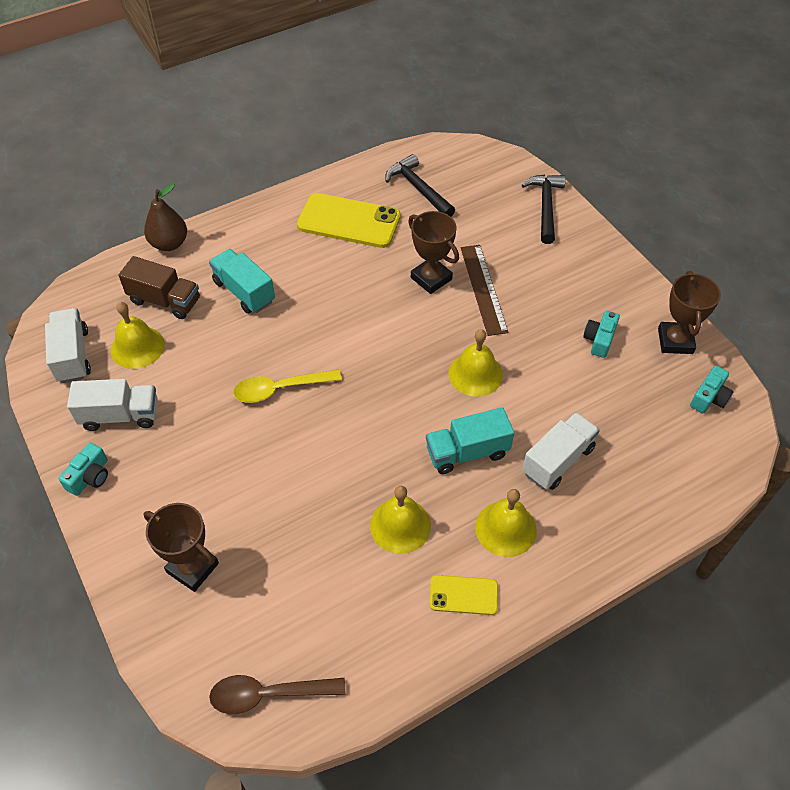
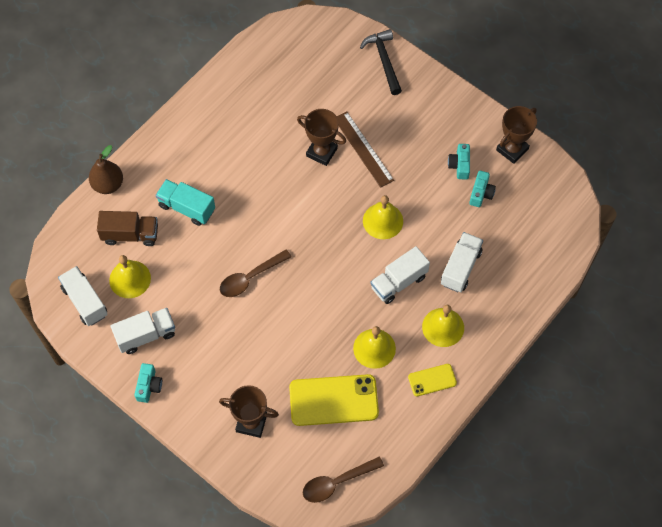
camera: 20 degrees left, 10 degrees up
yellow spoon [233,370,342,403] -> brown spoon [220,250,291,297]
yellow phone [297,193,401,248] -> yellow phone moved to [289,374,379,426]
black hammer [385,154,455,216] -> none
turquoise truck [426,407,514,474] -> white truck [370,246,430,304]
brown trophy [658,271,721,354] -> brown trophy turned 60 degrees clockwise [496,106,537,164]
turquoise camera [690,366,734,413] -> turquoise camera moved to [469,171,496,207]

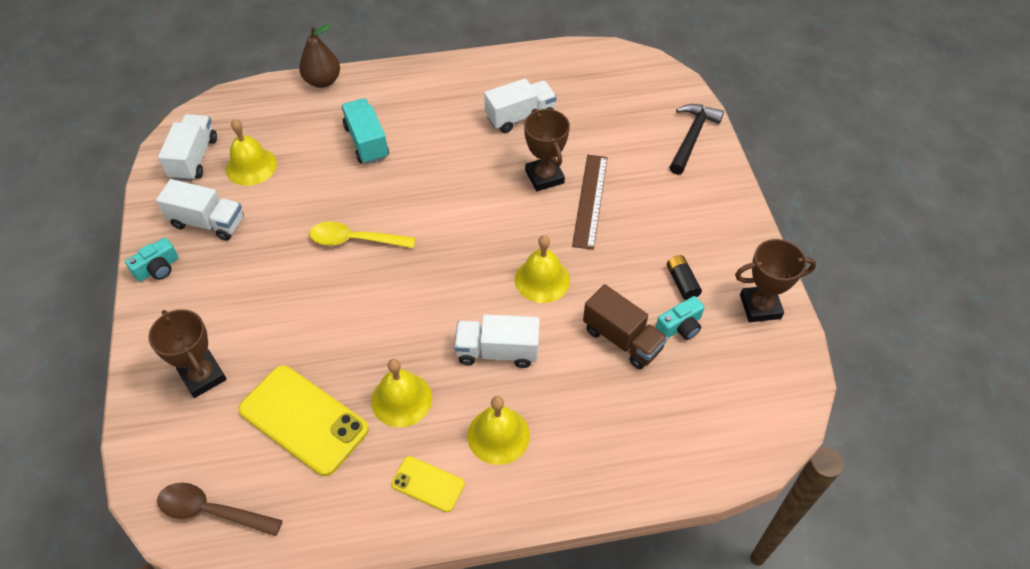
camera: 40 degrees right, 10 degrees down
brown truck [97,211,158,246] -> brown truck moved to [583,284,668,369]
brown spoon [220,250,291,297] -> yellow spoon [310,221,416,248]
white truck [441,232,483,292] -> white truck moved to [484,78,556,133]
turquoise camera [448,144,470,180] -> black battery [667,255,702,300]

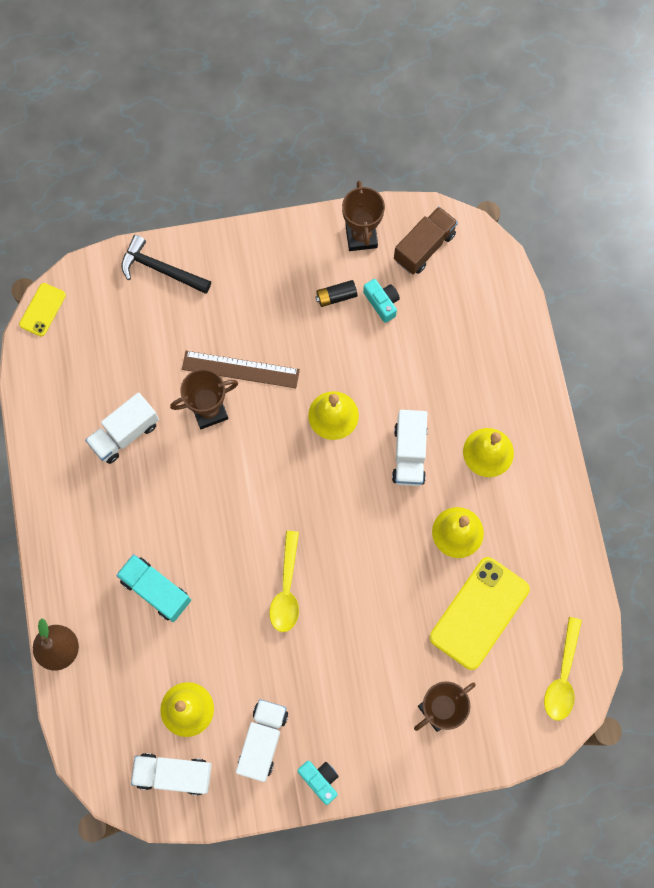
camera: 90 degrees left, 20 degrees up
brown spoon [157,483,283,536] -> yellow spoon [544,617,582,720]
turquoise truck [341,98,389,164] -> turquoise truck turned 60 degrees clockwise [116,554,191,622]
yellow phone [391,456,465,512] -> yellow phone moved to [19,283,66,336]
white truck [484,78,556,133] -> white truck turned 105 degrees counterclockwise [85,392,159,464]
brown truck [583,284,668,369] -> brown truck moved to [394,206,458,274]

